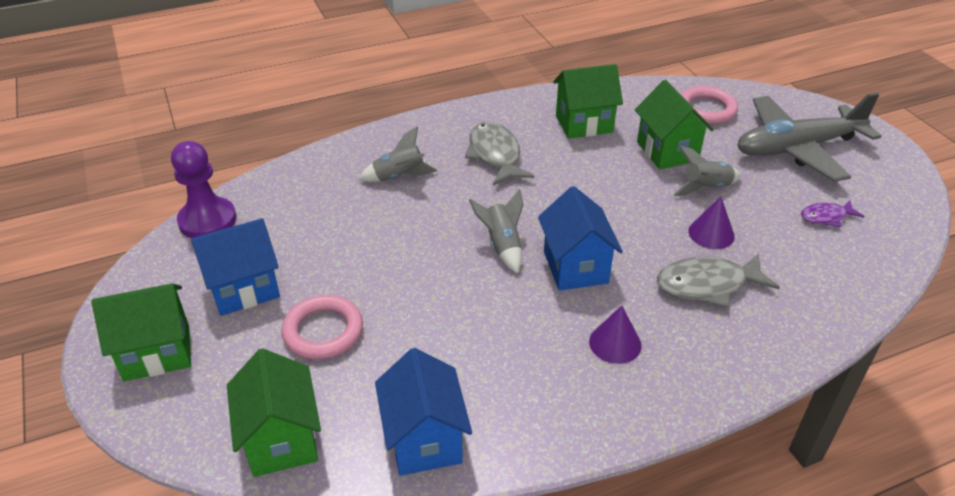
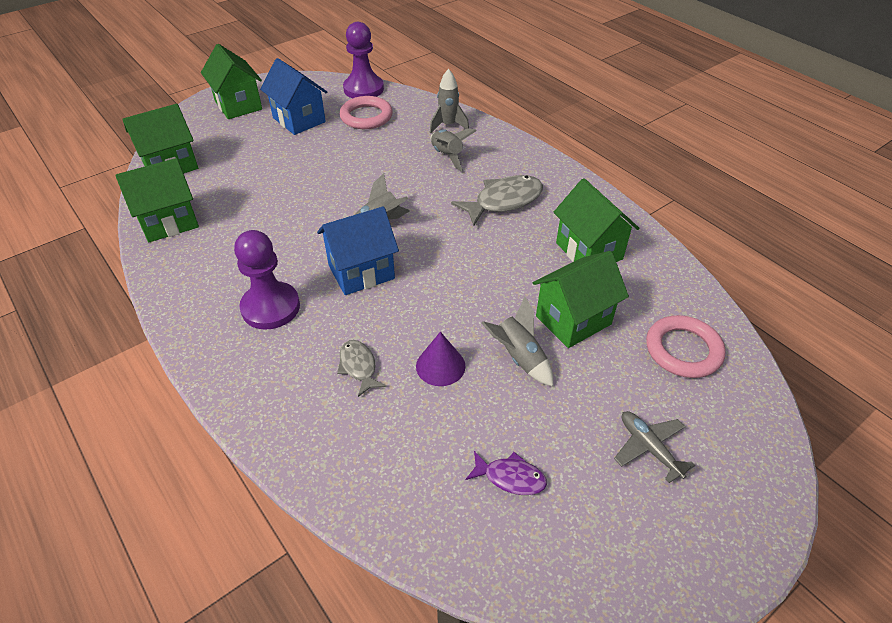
camera: 75 degrees right, 5 degrees up
pink ring [282,295,363,359] -> pink ring moved to [340,96,393,129]
blue house [375,348,472,476] -> green house [115,158,199,242]
purple cone [589,305,642,364] -> purple pawn [234,230,300,330]
grey fish [657,253,780,308] -> grey fish [337,340,386,397], size x0.57
grey plane [737,93,882,182] -> grey plane [614,411,695,483], size x0.43
purple fish [801,201,864,227] -> purple fish turned 135 degrees clockwise [466,451,547,495]
none -> grey rocket [429,69,469,133]

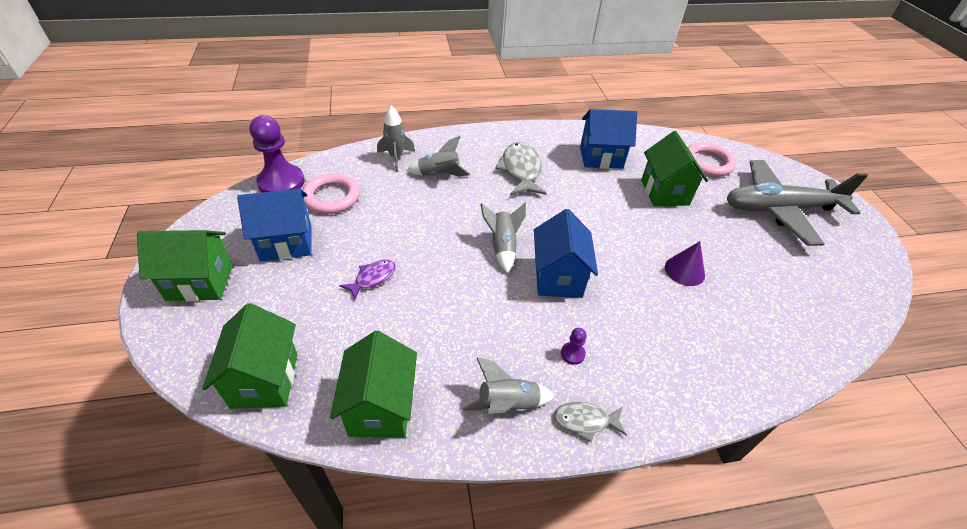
camera: 65 degrees left, 0 degrees up
purple pawn [234,230,300,330] -> purple pawn [561,328,587,365], size x0.42
grey fish [337,340,386,397] -> grey fish moved to [554,402,626,442]
purple fish [466,451,547,495] -> purple fish moved to [340,260,396,300]
grey rocket [481,297,553,386] -> grey rocket moved to [463,357,555,414]
green house [554,178,640,262] -> blue house [580,109,637,169]
grey plane [614,411,695,483] -> grey plane [727,160,868,246], size x2.32

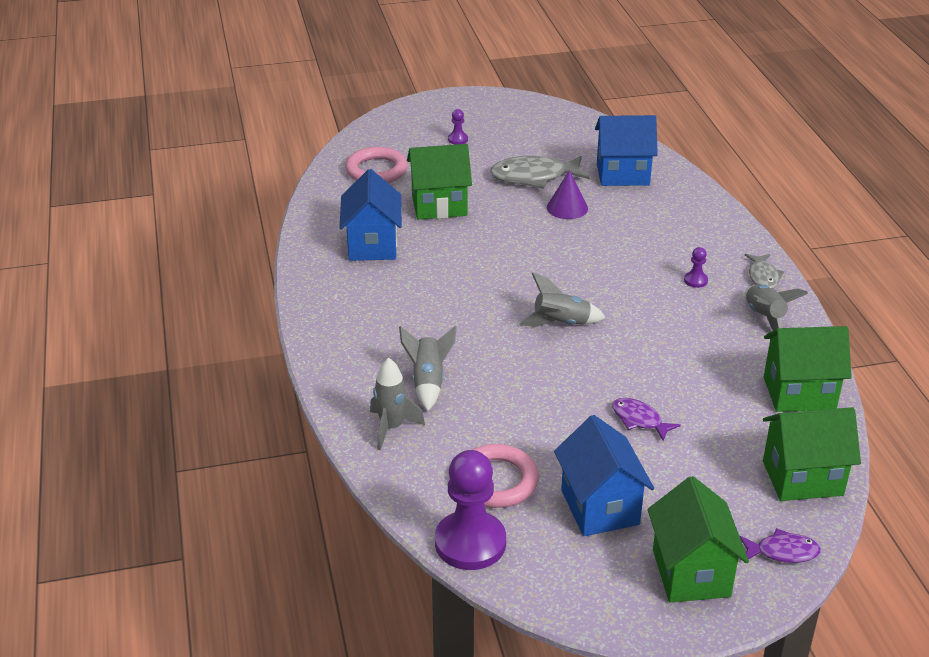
camera: 90 degrees left, 10 degrees down
grey fish [495,142,547,195] -> grey fish moved to [490,155,590,189]
blue house [534,209,598,298] -> blue house moved to [595,115,658,186]
grey plane [727,160,868,246] -> purple pawn [448,109,468,145]
none -> purple fish [740,528,821,563]

